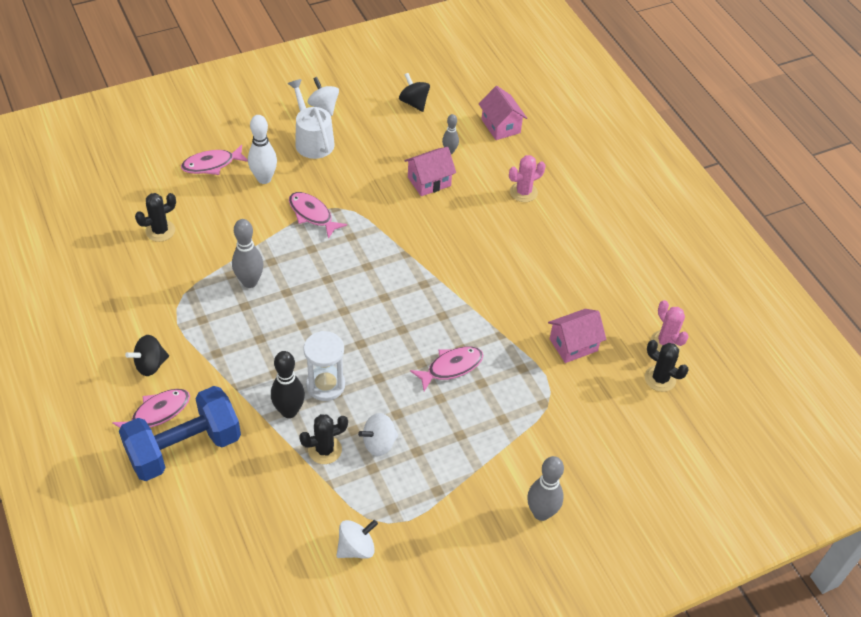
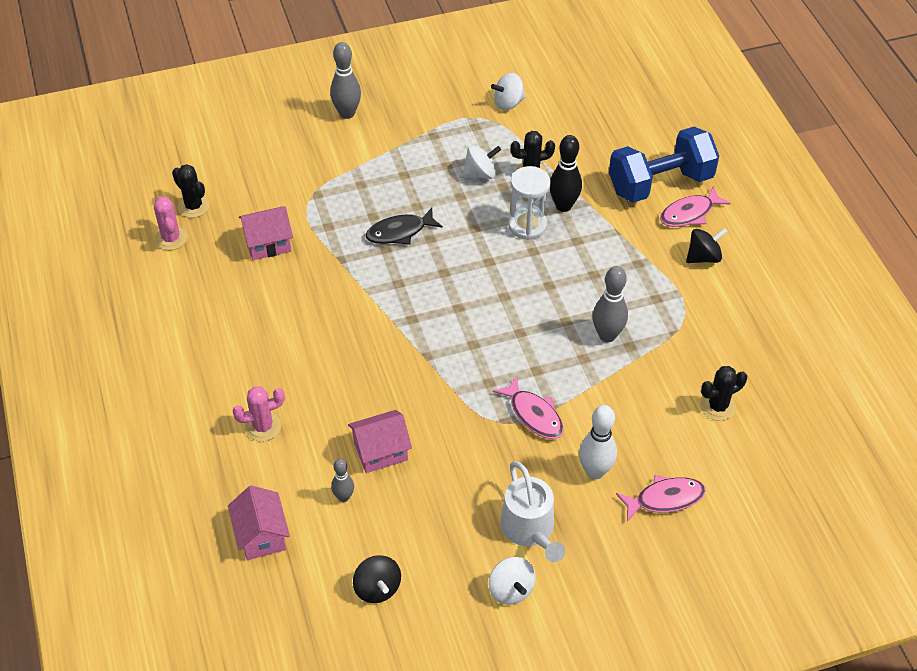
camera: 170 degrees left, 0 degrees up
pink fish [410,347,484,391] -> black fish [366,208,443,244]

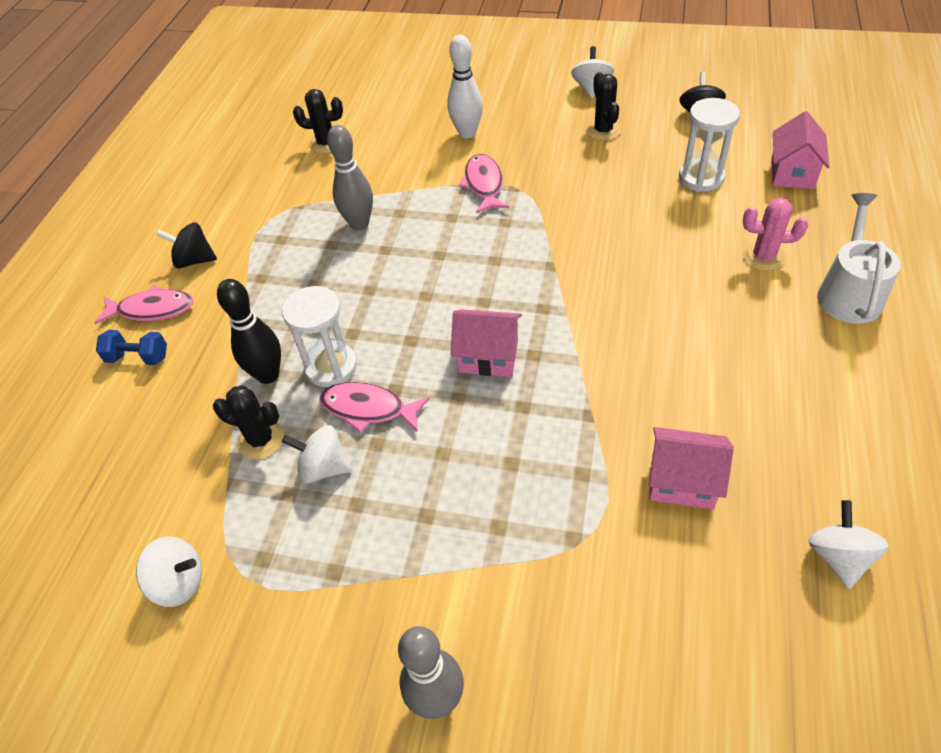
camera: 145 degrees left, 0 degrees up
pink cactus [154,196,187,250] -> white spinning top [808,500,889,589]
black cactus [172,164,210,218] -> black cactus moved to [586,72,621,141]
grey bowling pin [331,459,354,502] -> white hourglass [679,98,740,192]
pink house [348,410,412,473] -> pink house moved to [451,309,522,377]
black fish [366,208,443,244] -> none
white watering can [500,461,565,562] -> white watering can moved to [817,193,900,324]
blue dumbbell [609,127,719,203] -> blue dumbbell [96,330,167,365], size x0.44
pink fish [616,475,706,522] -> pink fish moved to [319,382,429,433]

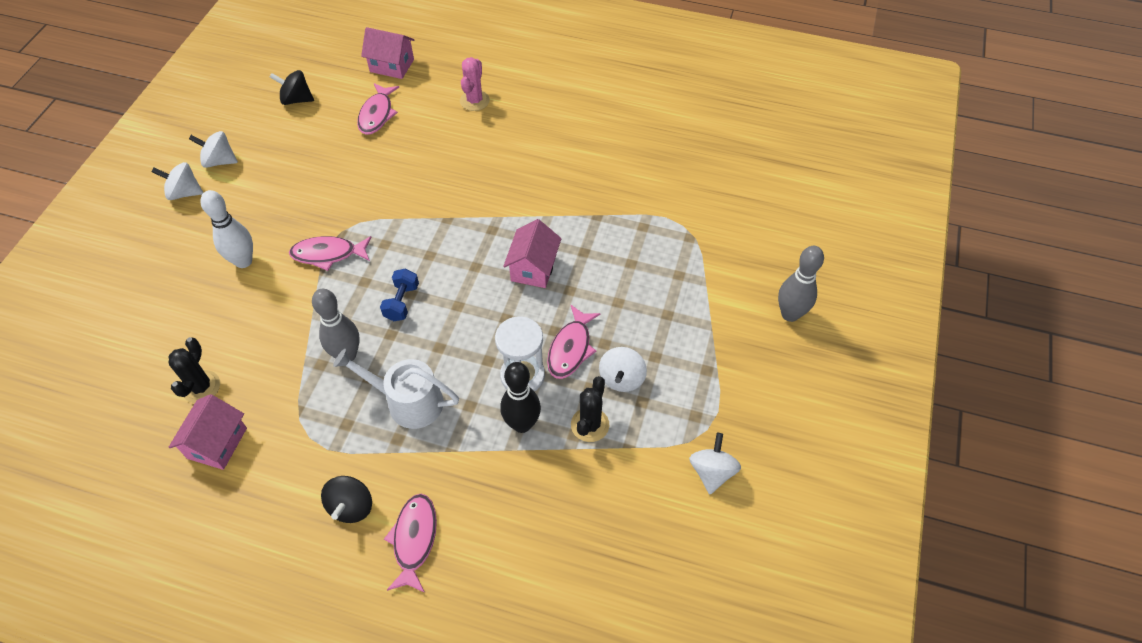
camera: 90 degrees left, 5 degrees up
blue dumbbell [96,330,167,365] -> blue dumbbell moved to [380,268,419,321]
black cactus [586,72,621,141] -> none
pink house [649,427,734,509] -> pink house moved to [169,394,247,470]
white hourglass [679,98,740,192] -> pink fish [357,83,399,135]
white spinning top [808,500,889,589] -> white spinning top moved to [152,162,203,200]
white watering can [817,193,900,324] -> white watering can moved to [333,349,459,429]

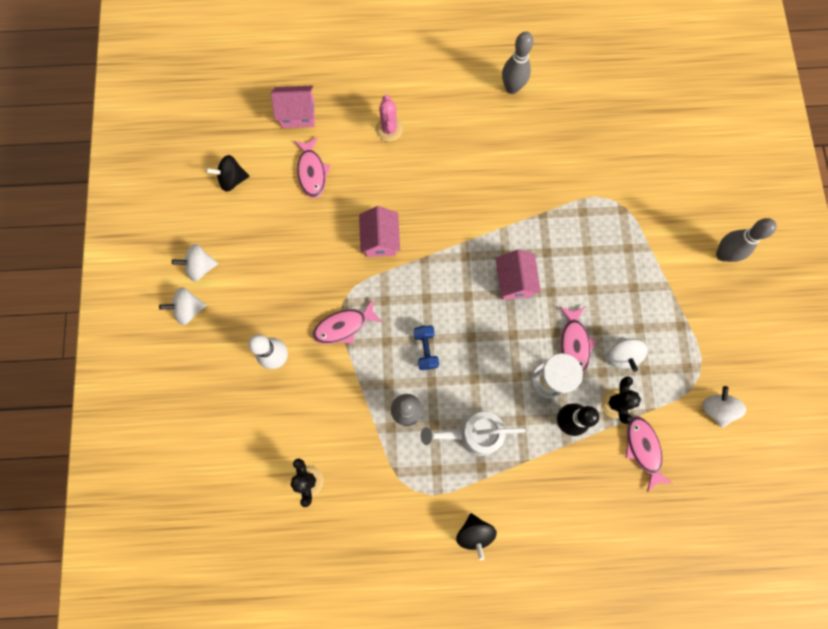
camera: 20 degrees left, 20 degrees up
pink house [169,394,247,470] -> pink house moved to [359,206,400,257]
pink fish [384,494,437,593] -> pink fish moved to [626,416,673,492]
none -> grey bowling pin [502,32,534,94]

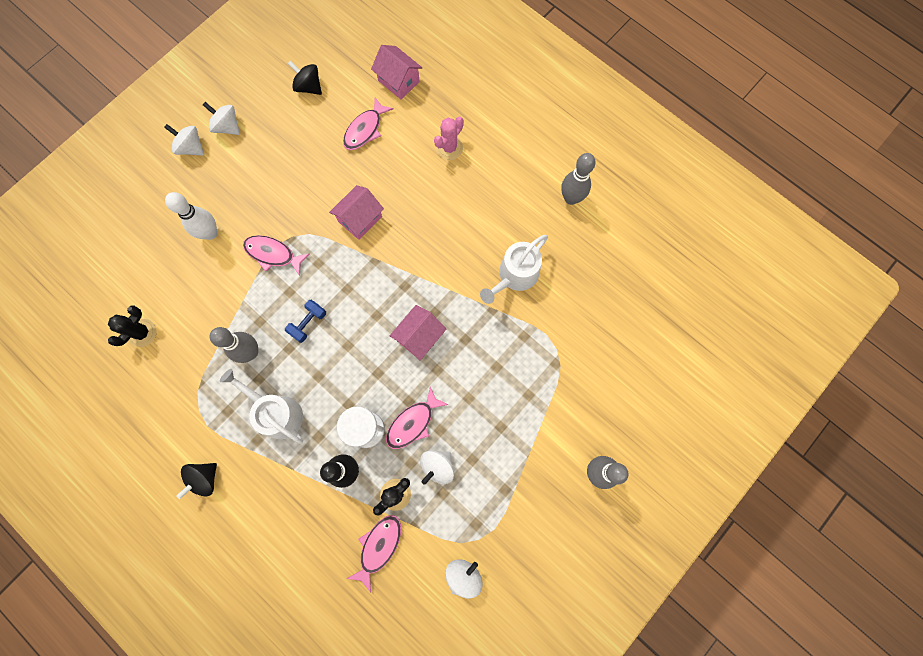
camera: 45 degrees right, 0 degrees up
none -> white watering can [480,235,548,304]

